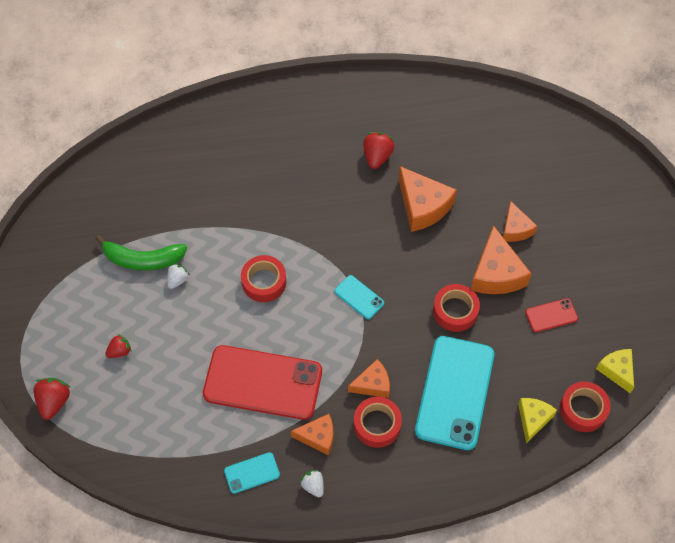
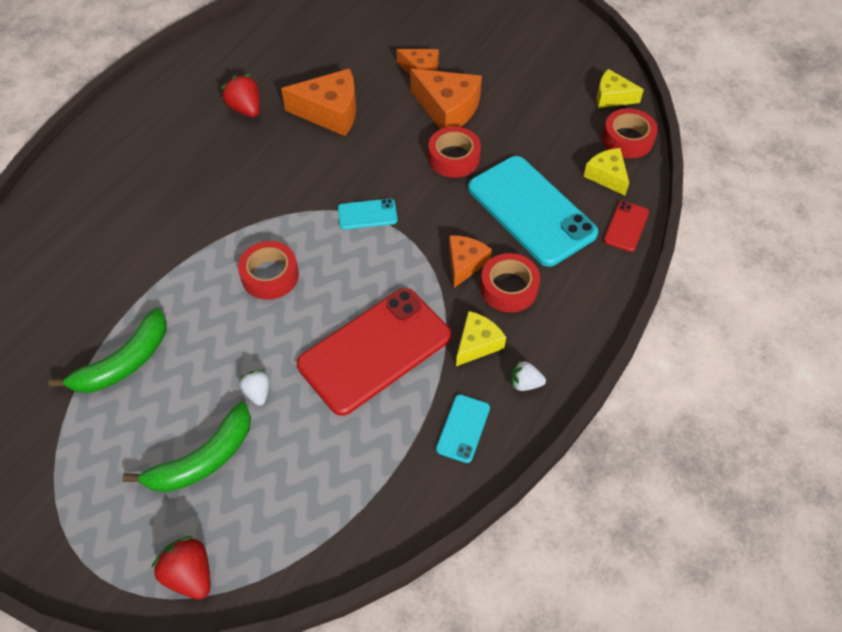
camera: 50 degrees left, 5 degrees down
red strawberry [106,334,131,358] -> green banana [122,402,251,493]
white strawberry [167,264,190,289] -> white strawberry moved to [239,370,270,406]
orange cheese [291,414,333,455] -> yellow cheese [456,311,506,366]
red phone [525,298,578,332] -> red phone moved to [604,201,649,252]

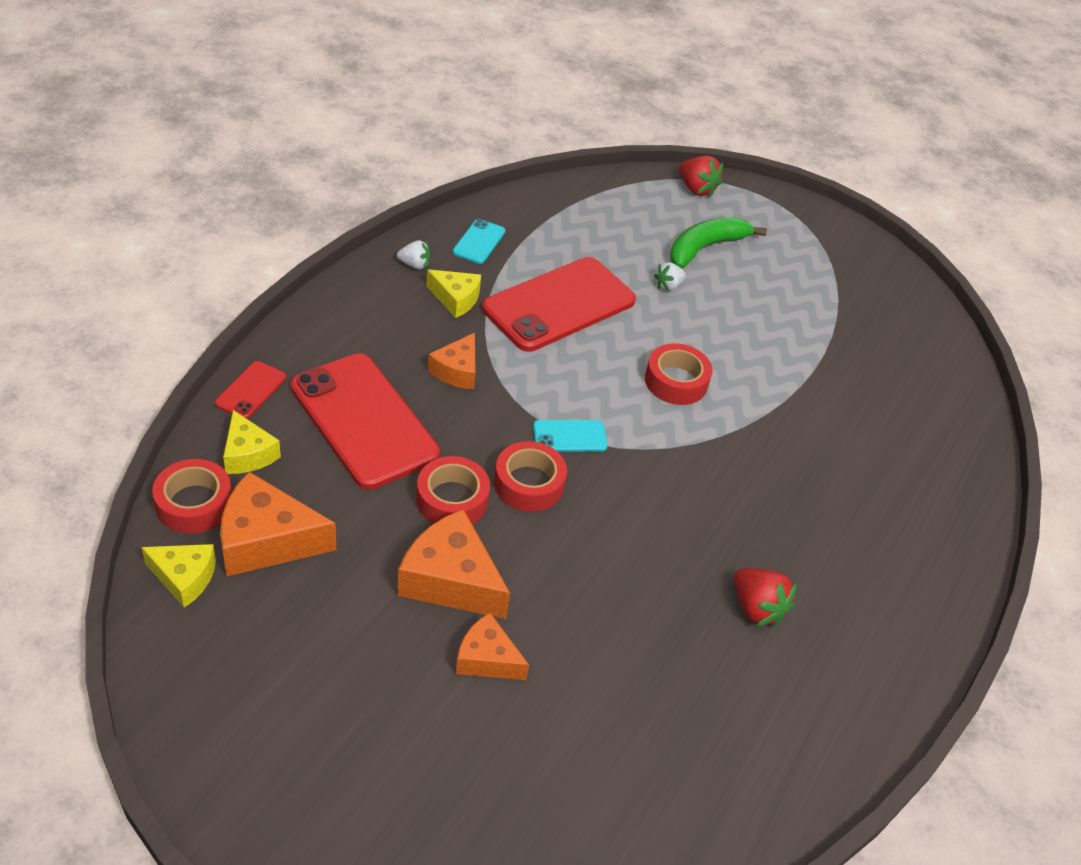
camera: 175 degrees right, 10 degrees down
green banana [48,308,167,393] -> none
white strawberry [239,370,270,406] -> white strawberry turned 75 degrees clockwise [654,262,686,291]
orange cheese [281,69,356,136] -> orange cheese moved to [220,472,336,576]
yellow cheese [456,311,506,366] -> yellow cheese turned 105 degrees counterclockwise [426,269,481,318]
turquoise phone [468,156,599,267] -> red phone [290,353,440,490]
red tape [480,253,540,313] -> red tape moved to [494,441,567,512]

